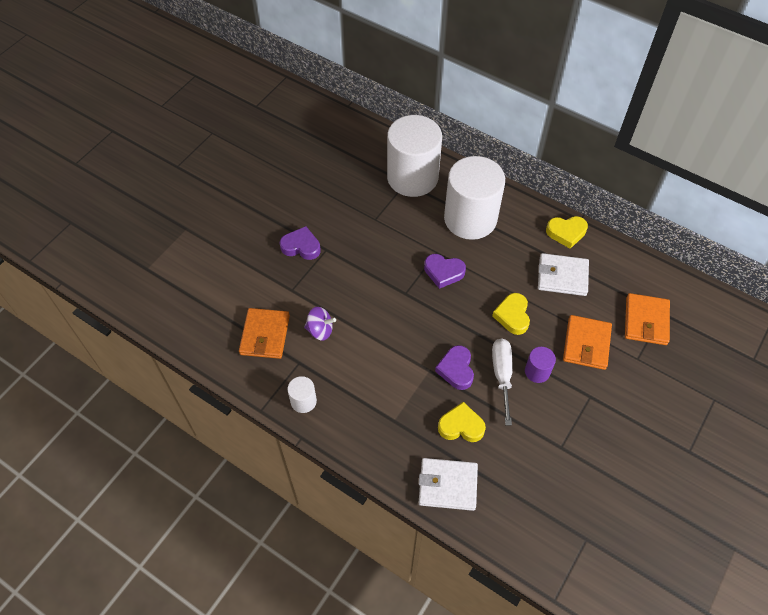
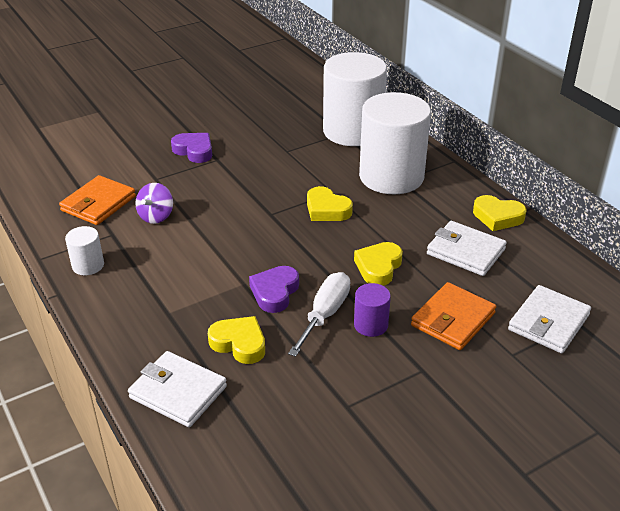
camera: 25 degrees right, 20 degrees down
purple spinning top [304,307,336,341] -> purple spinning top turned 75 degrees clockwise [135,183,173,224]
purple heart [424,254,466,289] -> yellow heart [307,186,353,221]
orange wallet [625,293,670,345] -> white wallet [508,285,591,353]

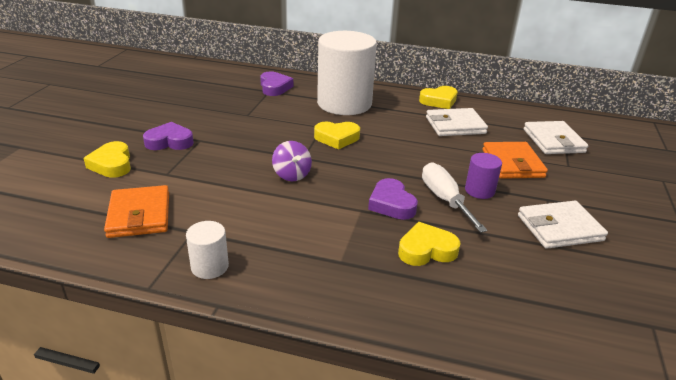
camera: 45 degrees left, 5 degrees down
white wallet [128,351,227,427] -> white wallet moved to [518,201,608,249]
purple spinning top [135,183,173,224] -> purple spinning top moved to [272,141,312,181]
white cylinder [323,52,387,146] -> purple heart [260,72,293,96]
yellow heart [354,242,403,286] -> yellow heart moved to [83,141,131,178]

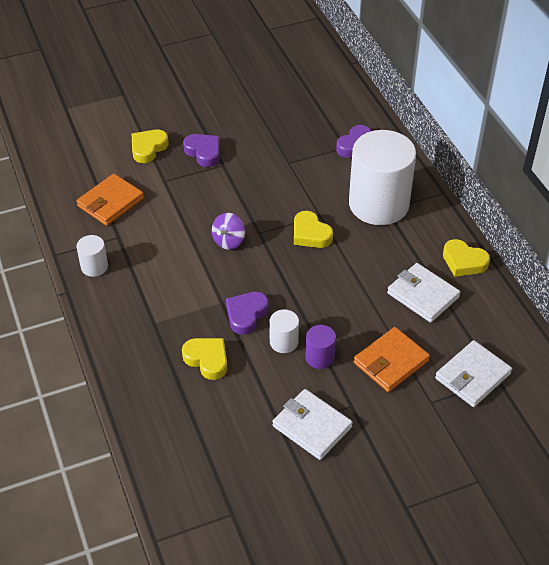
camera: 55 degrees right, 15 degrees up
white screwdriver [422,162,488,233] -> white cylinder [269,309,299,353]

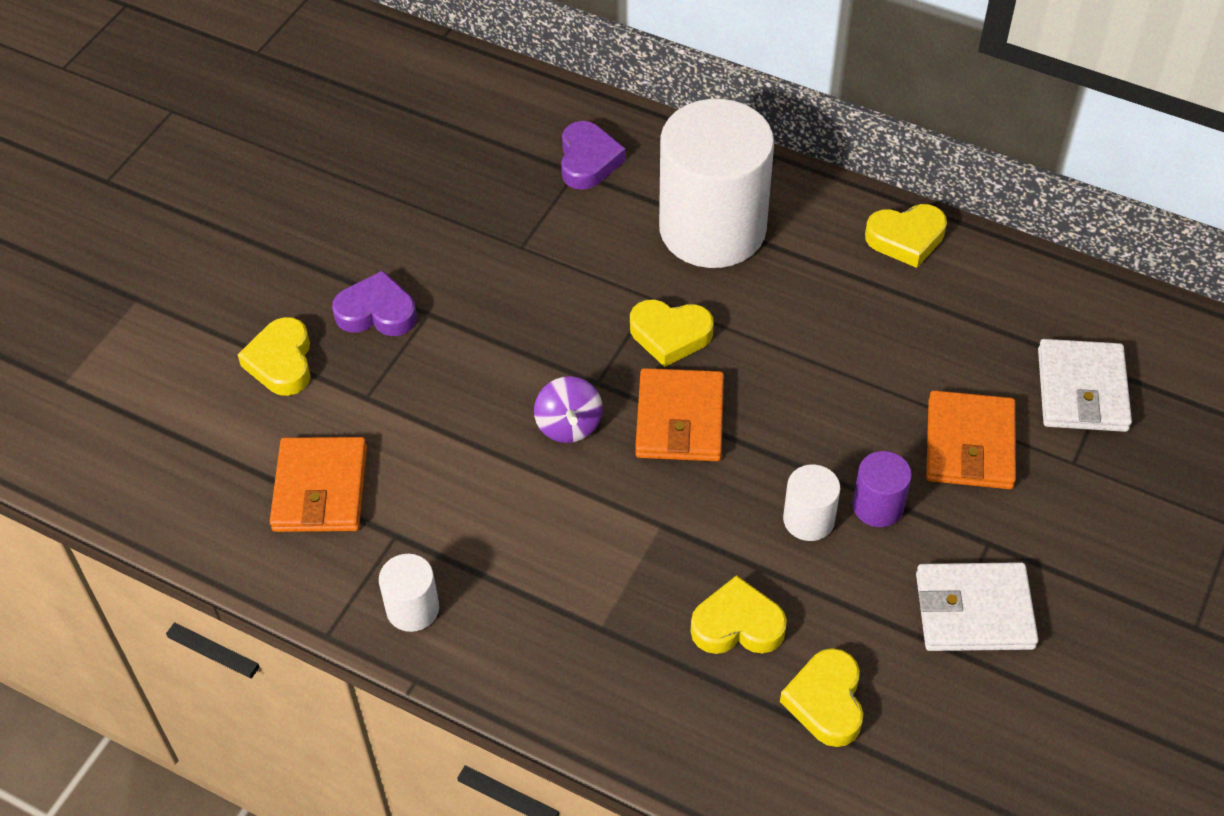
camera: 40 degrees left, 5 degrees up
purple heart [226,292,269,335] -> none
white wallet [387,263,461,323] -> none
none -> orange wallet [635,368,724,461]
none -> yellow heart [780,648,863,747]

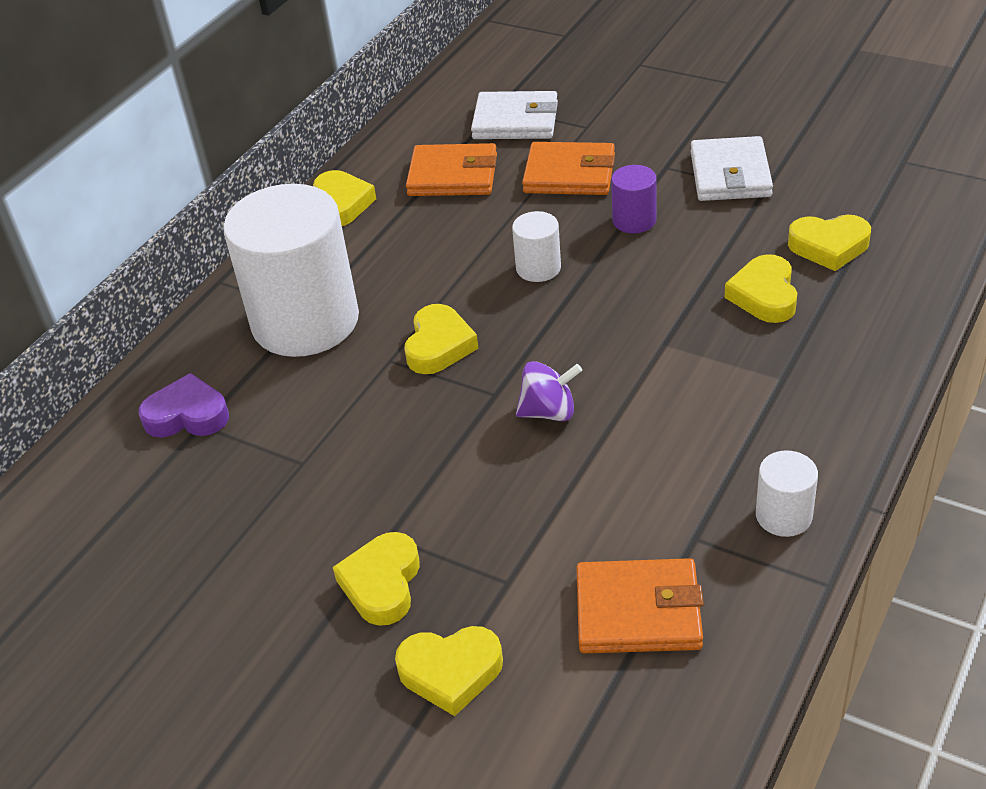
camera: 85 degrees left, 10 degrees down
purple heart [332,270,417,336] -> yellow heart [333,532,420,626]
orange wallet [635,368,724,461] -> orange wallet moved to [406,143,497,196]
white cylinder [783,464,841,541] -> white cylinder moved to [512,211,561,282]

